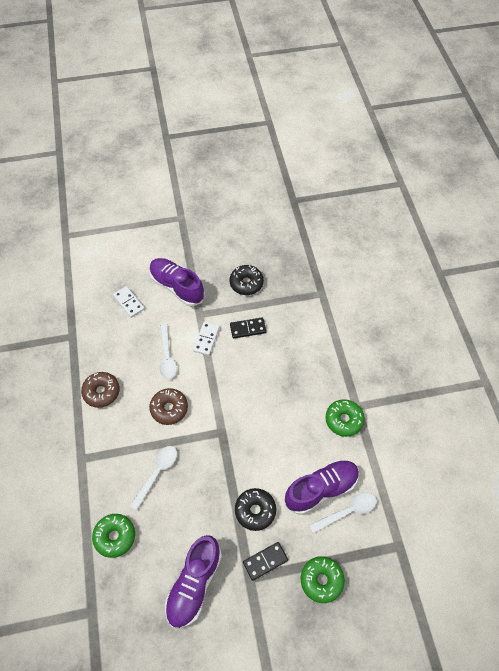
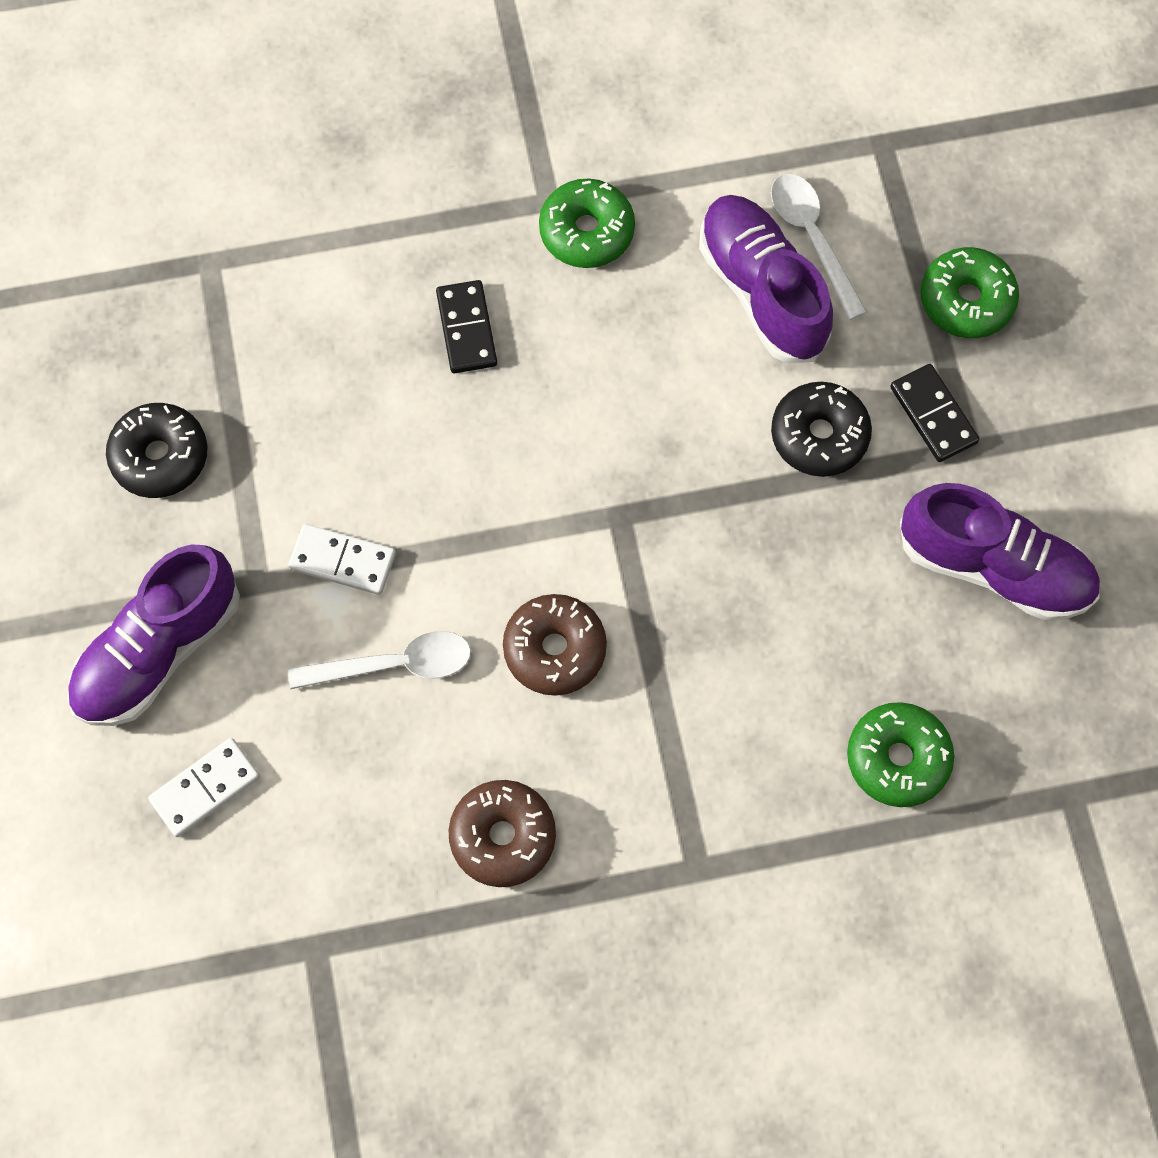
camera: 90 degrees left, 10 degrees up
white spoon [130,446,177,510] -> none
black domino [230,317,266,338] -> black domino moved to [436,280,497,373]

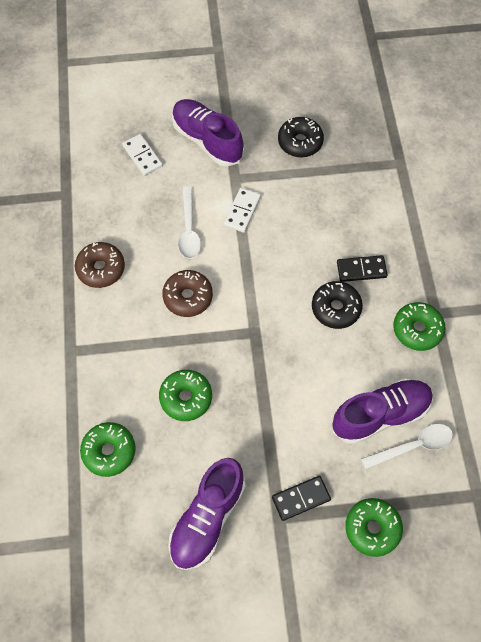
camera: 95 degrees right, 5 degrees down
black donut [771,382,872,477] -> black donut moved to [312,281,363,329]
none -> green donut [159,370,212,421]

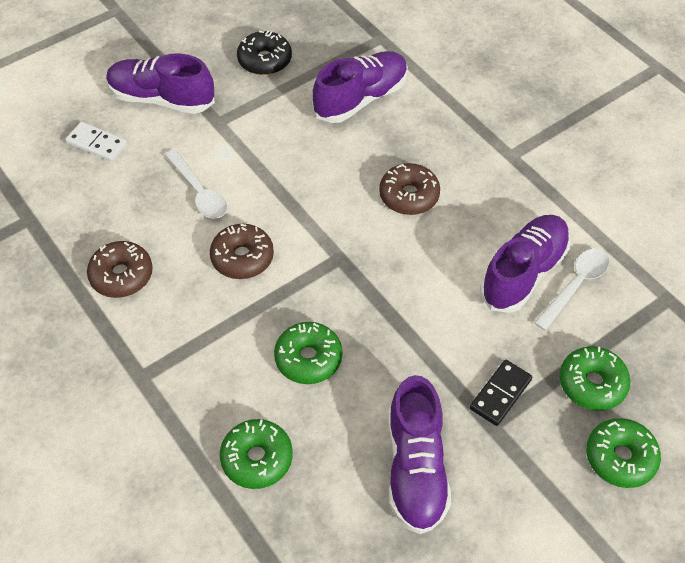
camera: 30 degrees left, 10 degrees down
white domino [224,188,261,233] -> none
black donut [312,281,363,329] -> brown donut [379,163,440,215]
black domino [337,255,388,282] -> none
green donut [393,302,446,351] -> green donut moved to [586,418,661,488]
none -> purple shoe [312,51,408,123]

